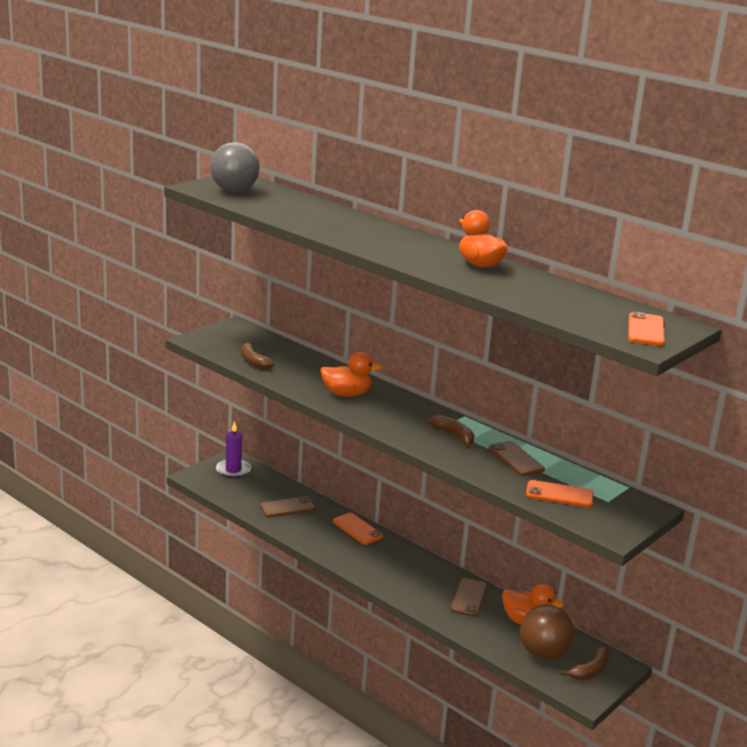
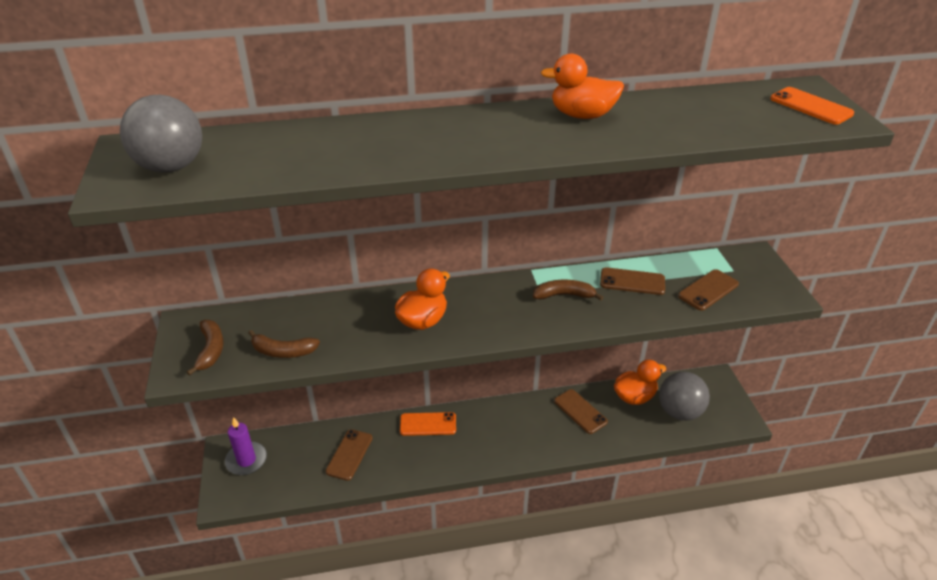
camera: 50 degrees left, 15 degrees up
brown ball [520,605,575,660] -> grey ball [659,372,710,421]
orange phone [526,480,593,507] -> brown phone [678,269,739,311]
brown banana [560,645,609,680] -> brown banana moved to [187,320,223,376]

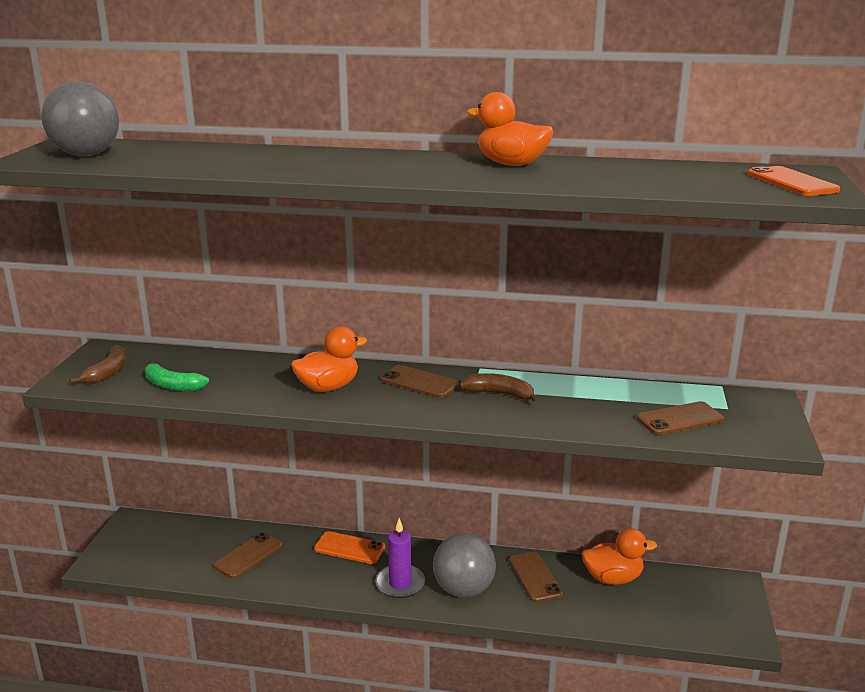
camera: 20 degrees right, 15 degrees down
purple candle [225,417,267,475] -> purple candle moved to [375,518,425,598]
brown banana [248,330,320,358] -> green banana [145,360,209,391]
brown phone [600,267,665,295] -> brown phone moved to [380,365,459,398]
grey ball [659,372,710,421] -> grey ball moved to [433,533,496,598]

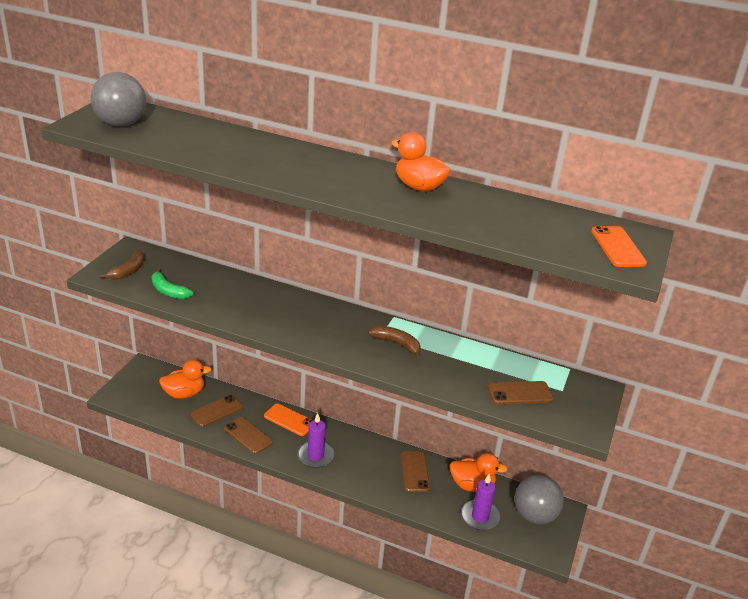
camera: 10 degrees right, 10 degrees up
orange duck [291,326,367,392] -> orange duck moved to [159,360,212,399]
brown phone [380,365,459,398] -> brown phone moved to [224,417,272,454]
grey ball [433,533,496,598] -> grey ball moved to [515,475,564,524]
none -> purple candle [461,474,500,530]

